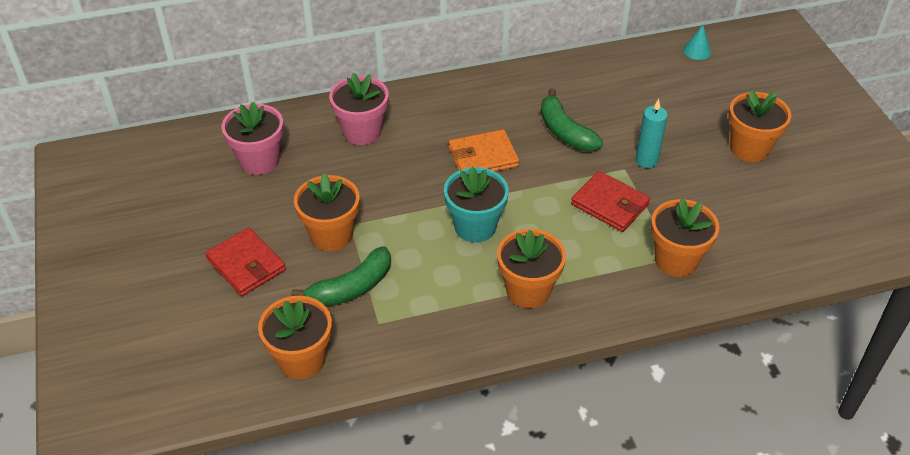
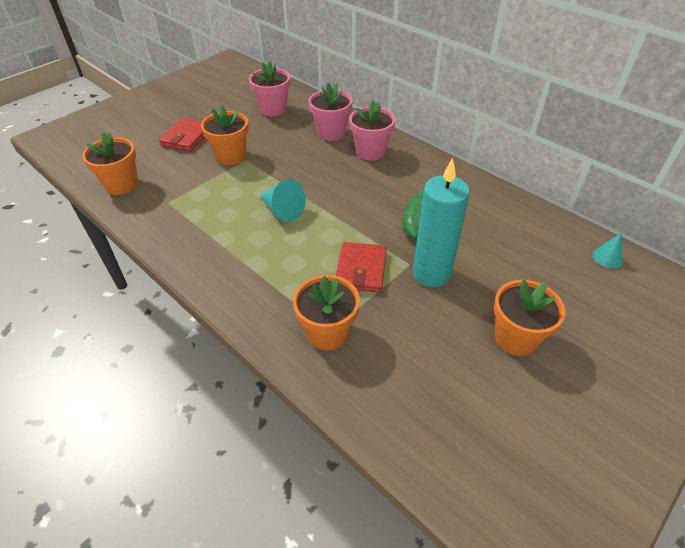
camera: 60 degrees right, 0 degrees up
green banana [292,246,391,307] -> none
turquoise flower pot [444,167,509,243] -> turquoise cone [260,179,306,222]
orange wallet [449,129,519,172] -> none
orange flower pot [497,229,566,308] -> none
turquoise candle [636,99,668,168] -> turquoise candle [413,158,470,287], size x1.78
none -> pink flower pot [349,100,396,160]

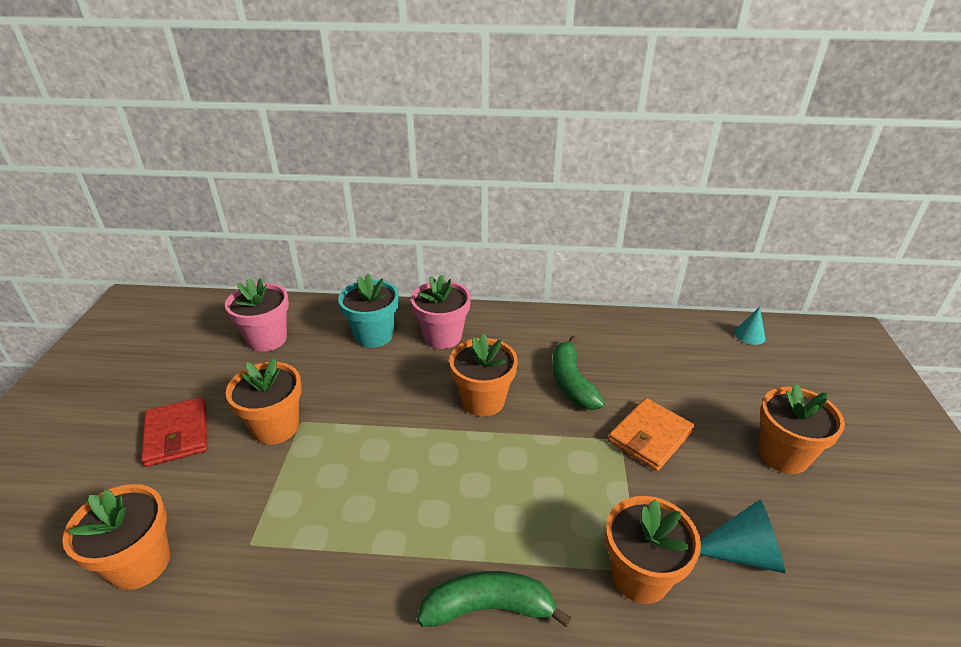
camera: 40 degrees left, 10 degrees down
turquoise cone [260,179,306,222] -> turquoise cone moved to [700,499,785,574]
pink flower pot [309,83,353,141] -> turquoise flower pot [338,273,399,348]
red wallet [336,242,387,293] -> none
turquoise candle [413,158,470,287] -> orange wallet [608,398,694,471]
none -> green banana [417,571,572,627]
none -> orange flower pot [449,334,518,417]

